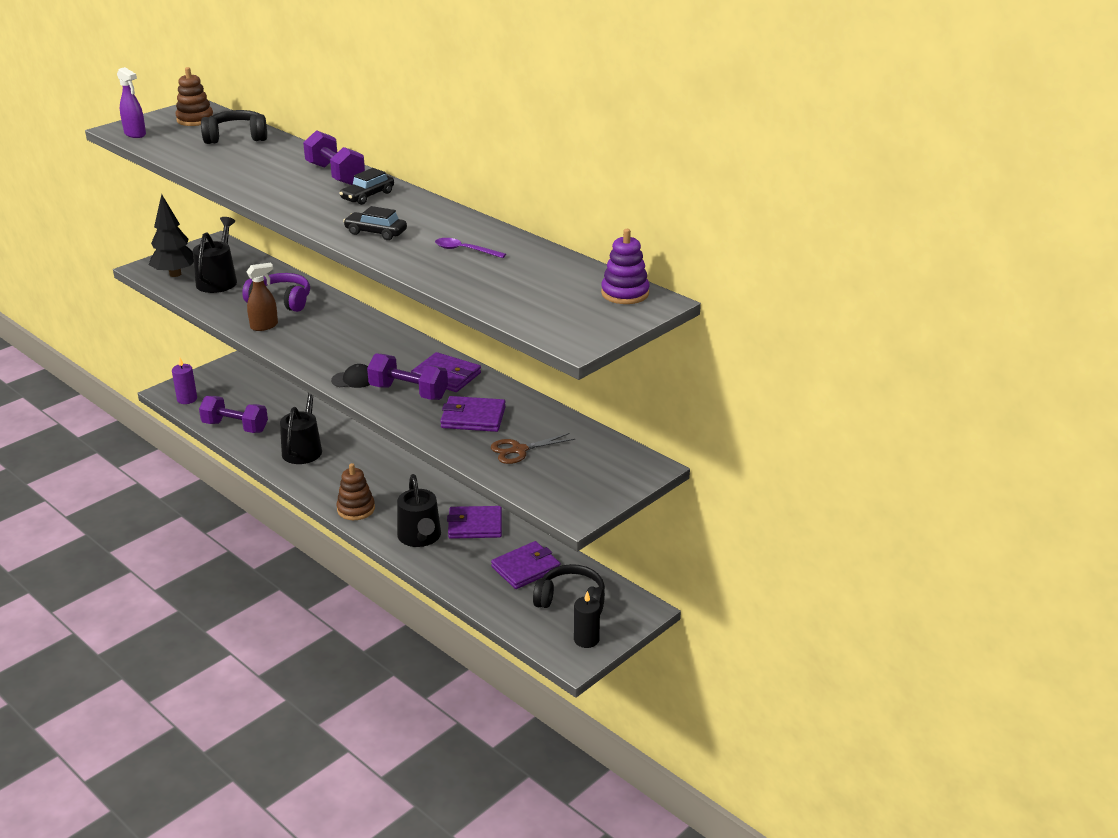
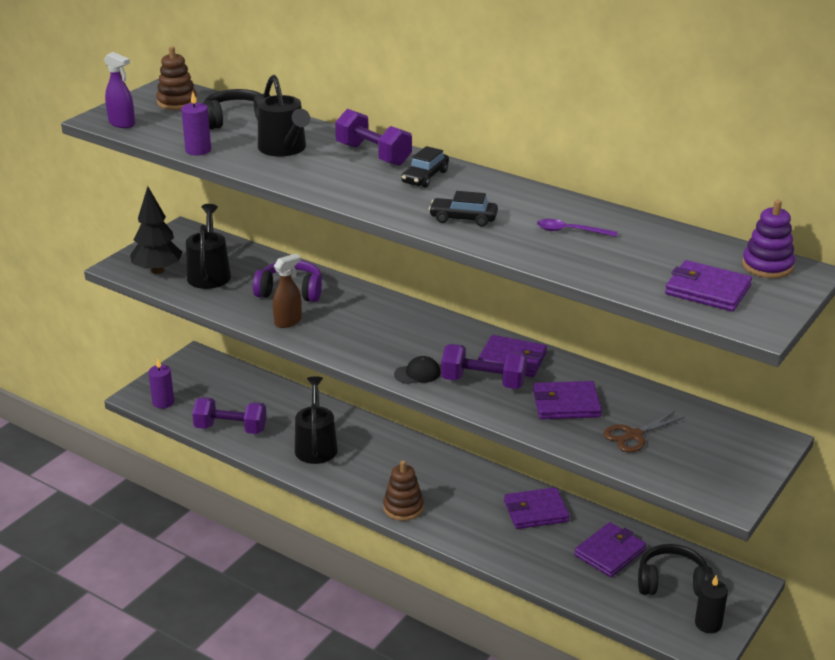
camera: 10 degrees left, 0 degrees up
black watering can [397,474,441,547] -> black watering can moved to [258,75,310,157]
none -> purple candle [181,92,211,155]
none -> purple wallet [665,260,752,312]

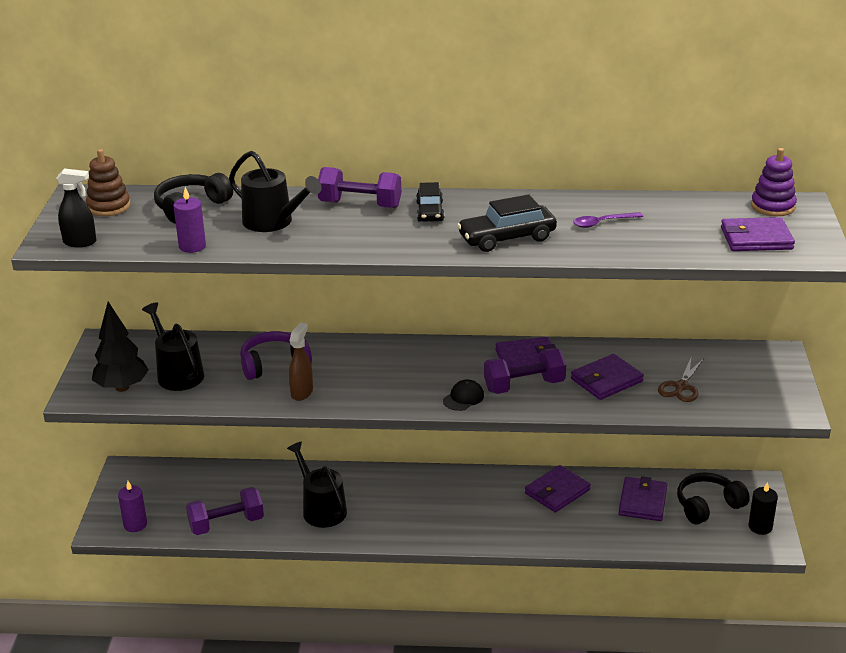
camera: 30 degrees left, 0 degrees up
purple spray bottle [104,52,135,128] -> black spray bottle [56,169,96,247]
brown stacking toy [383,460,424,521] -> none
black car [429,191,498,227] -> black car [457,194,557,252], size x1.51

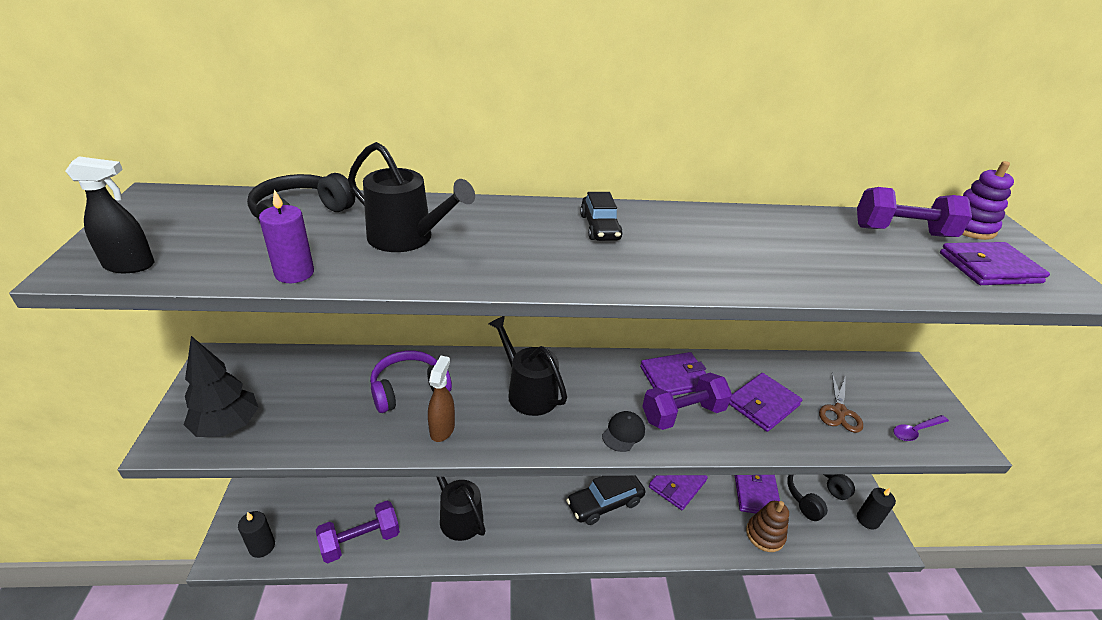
camera: 10 degrees left, 5 degrees up
brown stacking toy [86,149,130,216] -> brown stacking toy moved to [746,501,789,552]
purple candle [118,481,147,532] -> black candle [238,511,275,558]
black watering can [142,303,205,391] -> black watering can moved to [488,316,567,416]
purple dumbbell [318,167,402,208] -> purple dumbbell moved to [857,187,972,237]
black car [457,194,557,252] -> black car moved to [566,476,645,525]
purple spoon [573,212,643,228] -> purple spoon moved to [893,415,949,441]

